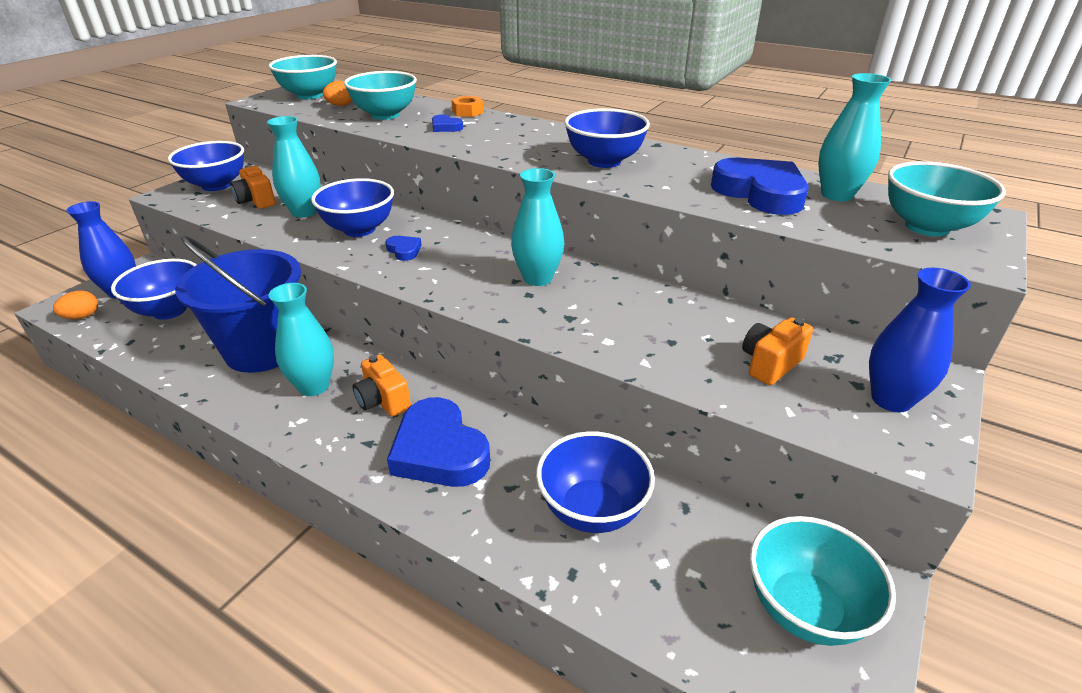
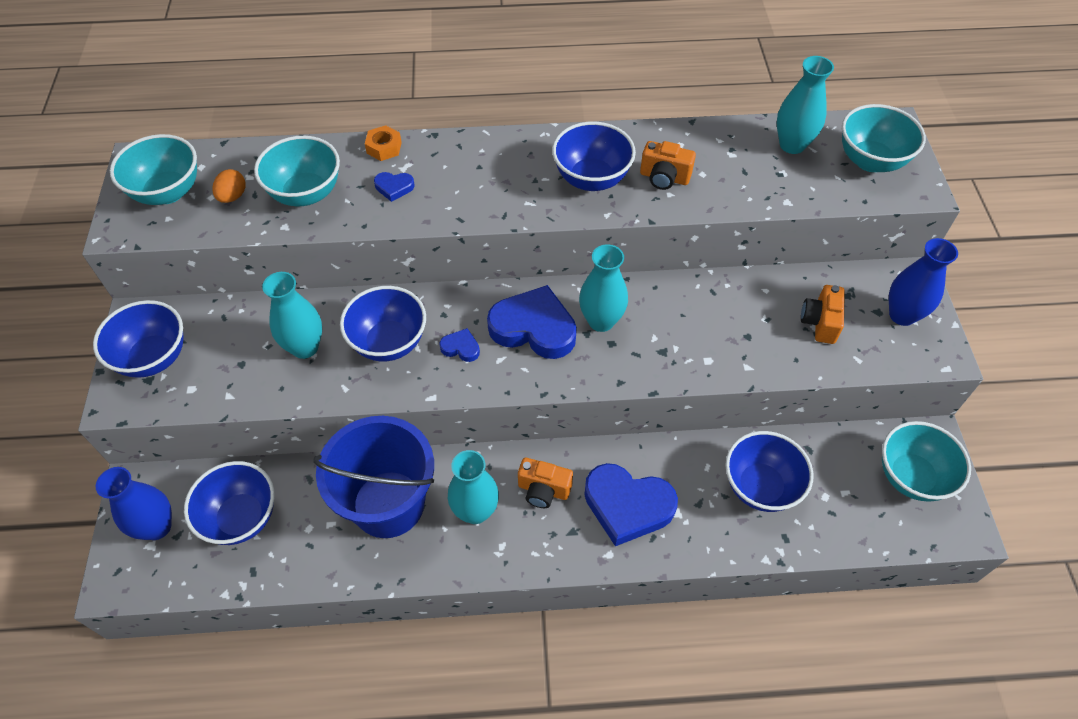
camera: 35 degrees left, 20 degrees up
orange egg [53,291,98,319] -> none
orange camera [230,165,276,209] -> orange camera moved to [640,141,696,190]
blue heart [711,158,809,215] -> blue heart moved to [487,285,577,359]

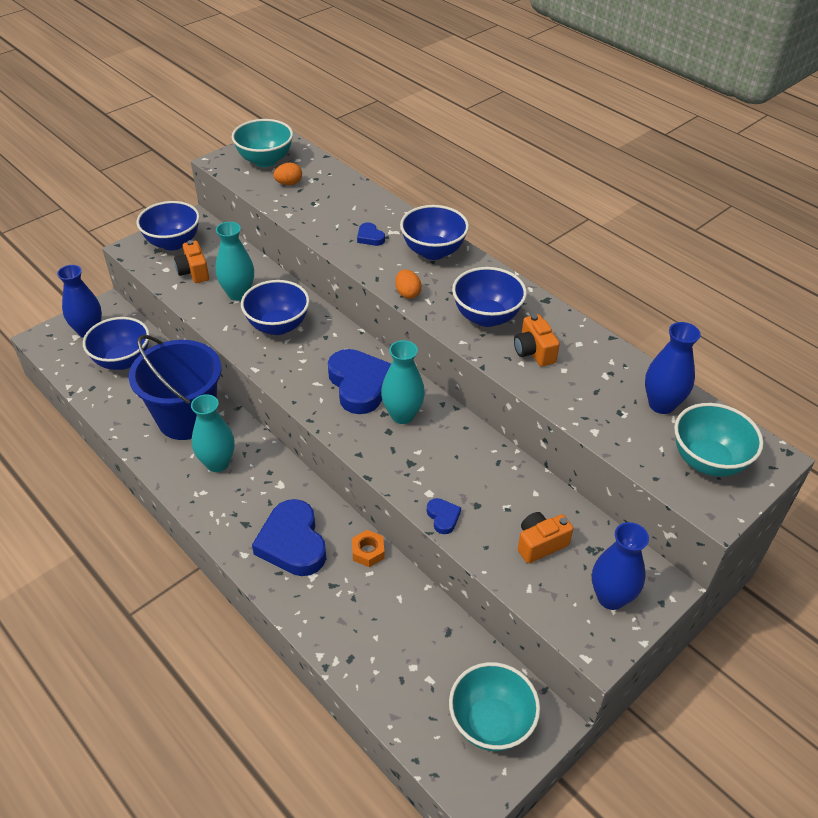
camera: 50 degrees right, 10 degrees down
turquoise bowl [254,136,340,206] -> none
orange nut [365,125,402,161] -> orange nut moved to [352,530,384,567]
blue heart [439,328,480,362] -> blue heart moved to [427,498,461,534]
orange camera [518,458,573,508] -> orange camera moved to [174,240,209,283]
blue bowl [725,431,814,512] -> blue bowl moved to [400,205,469,260]
turquoise vase [777,56,834,154] -> blue vase [645,322,701,414]
none -> orange egg [395,270,422,299]

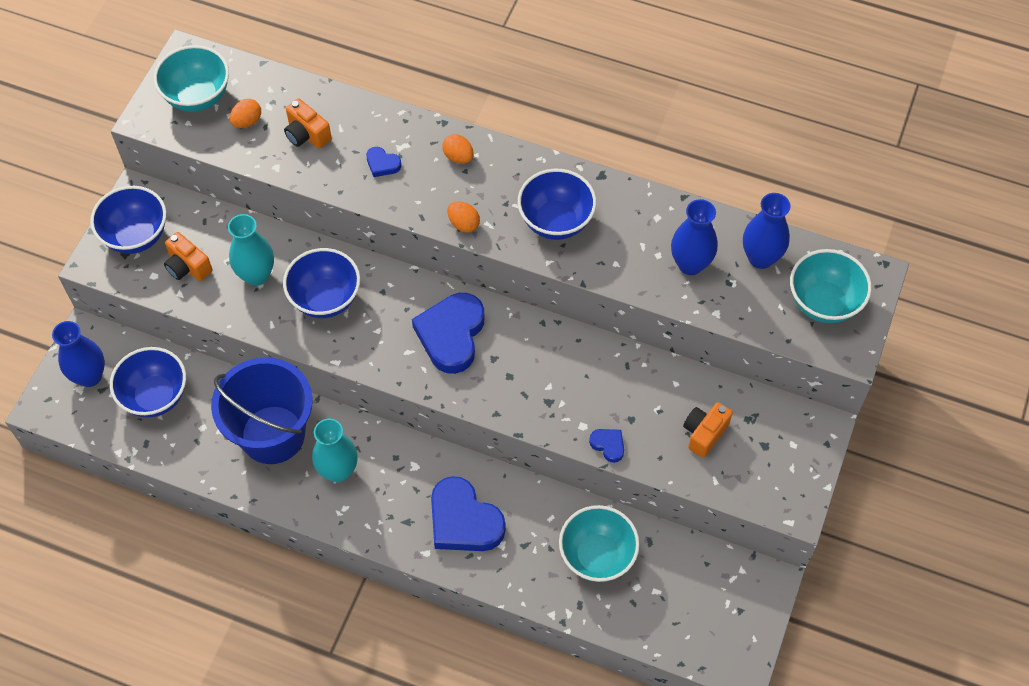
camera: 25 degrees left, 15 degrees up
blue heart [328,349,391,414] -> blue heart turned 120 degrees counterclockwise [412,293,484,374]
orange nut [352,530,384,567] -> none
turquoise vase [381,340,425,424] -> none
blue bowl [400,205,469,260] -> orange egg [442,134,474,164]
turquoise bowl [449,662,540,751] -> turquoise bowl moved to [559,505,640,582]
orange camera [514,314,560,367] -> orange camera moved to [284,98,332,149]
blue vase [592,522,649,610] -> blue vase moved to [671,199,718,275]

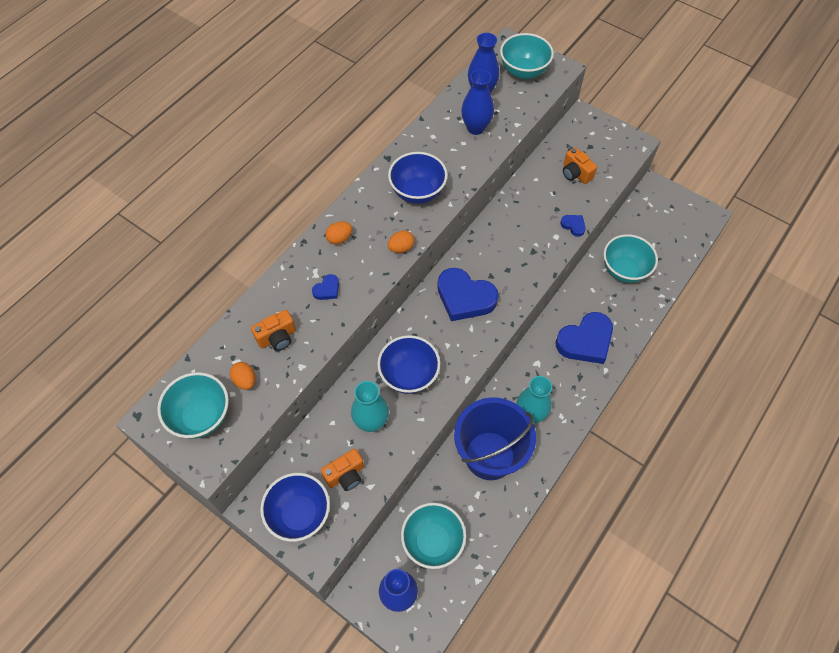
camera: 75 degrees left, 0 degrees up
blue bowl [110,347,186,417] -> turquoise bowl [401,503,466,569]
blue heart [589,429,624,463] -> blue heart turned 75 degrees clockwise [560,215,586,237]

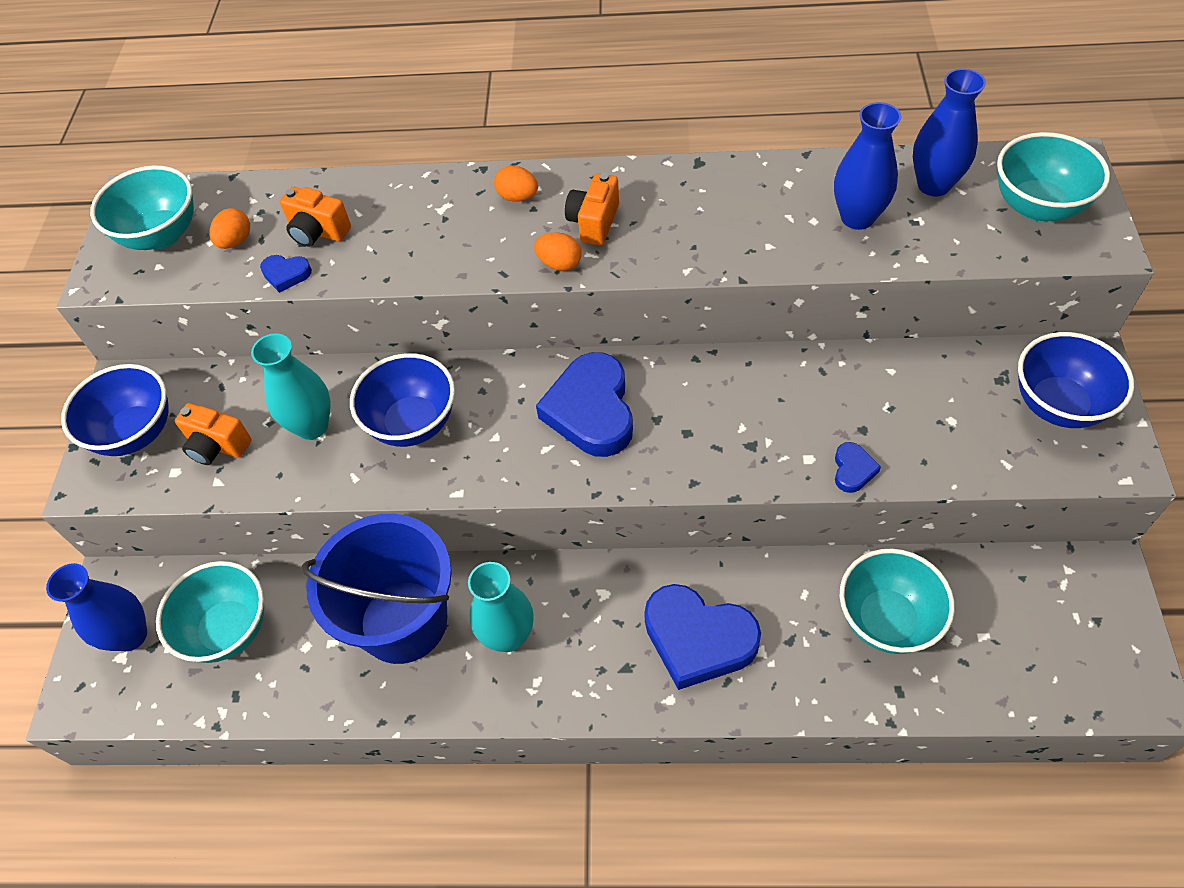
camera: 60 degrees right, 5 degrees down
blue heart [312,274,339,300] -> blue heart moved to [260,255,312,293]
blue bowl [388,152,448,204] -> blue bowl moved to [1018,332,1134,428]
orange camera [563,147,597,184] -> orange camera moved to [565,173,619,245]

